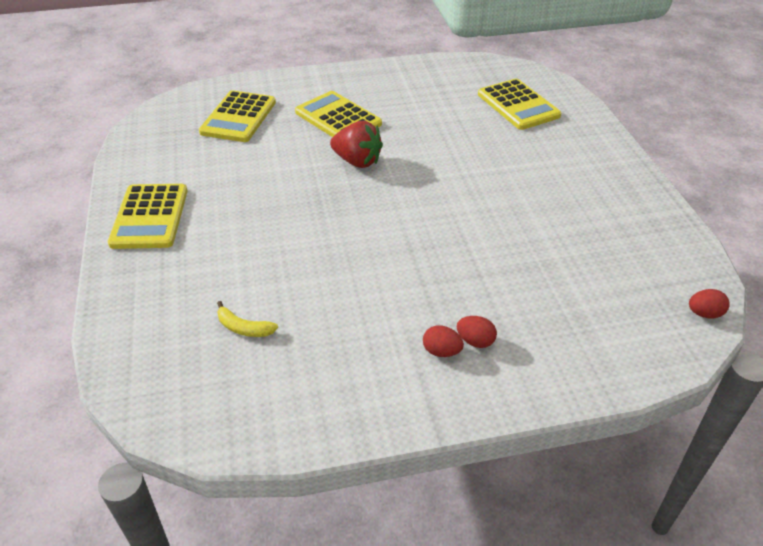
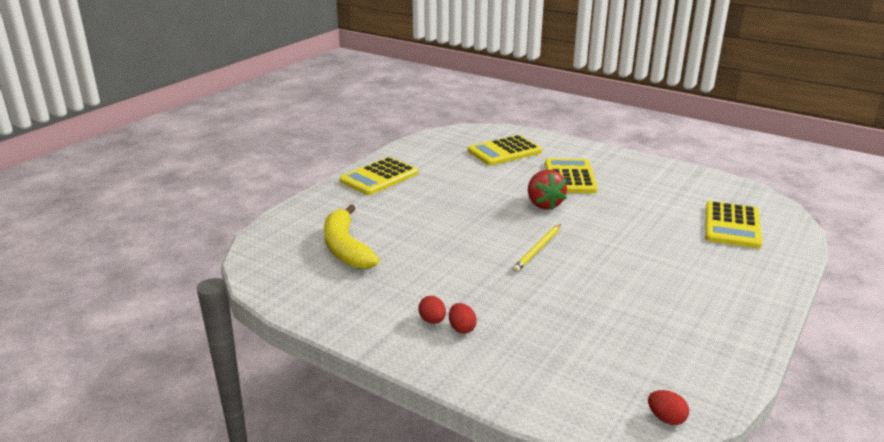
camera: 45 degrees right, 15 degrees down
yellow banana [217,301,278,337] -> yellow banana [324,204,379,269], size x2.15
none -> yellow pencil [513,224,561,272]

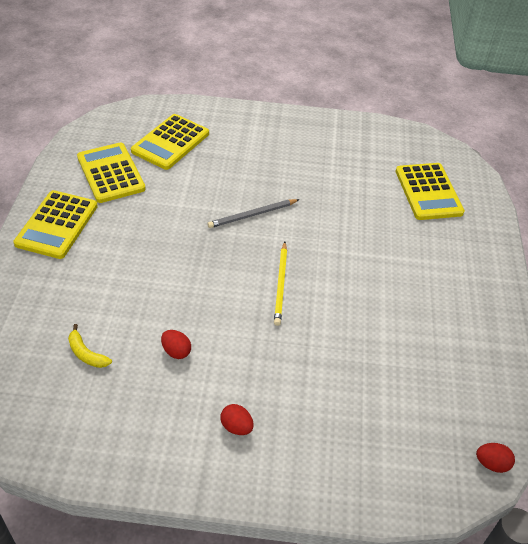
camera: 30 degrees left, 20 degrees up
yellow banana [324,204,379,269] -> yellow banana [68,324,112,368], size x0.46
red egg [449,303,477,334] -> red egg moved to [161,330,191,359]
red strawberry [528,170,567,210] -> grey pencil [207,199,300,228]
yellow calculator [545,158,598,193] -> yellow calculator moved to [77,143,146,203]

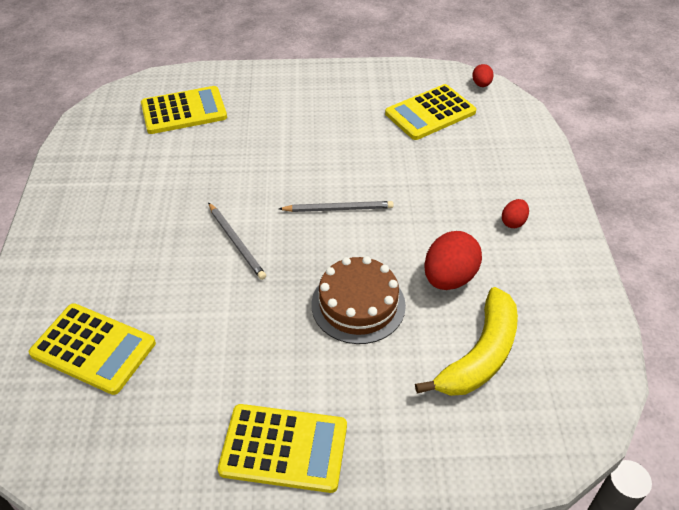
camera: 95 degrees left, 0 degrees up
yellow banana [68,324,112,368] -> yellow banana [415,287,518,396], size x2.15
yellow calculator [77,143,146,203] -> yellow calculator moved to [385,84,476,140]
red egg [161,330,191,359] -> red egg [424,231,482,290], size x1.94
yellow pencil [274,242,287,326] -> grey pencil [279,201,394,212]
none -> brown cake [311,256,406,344]

